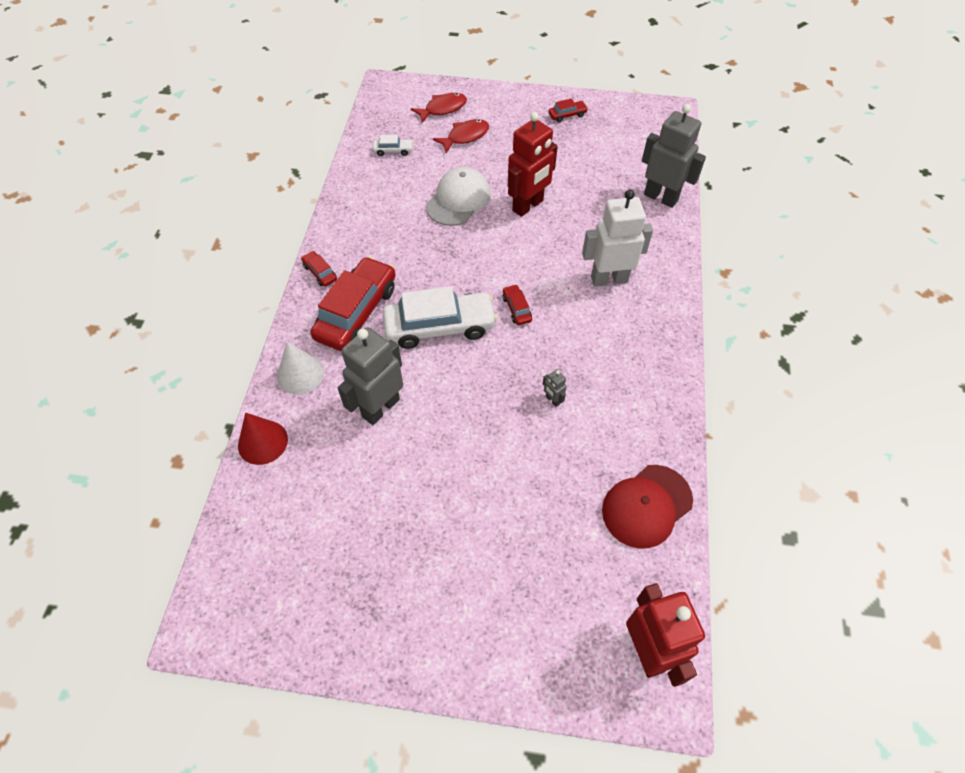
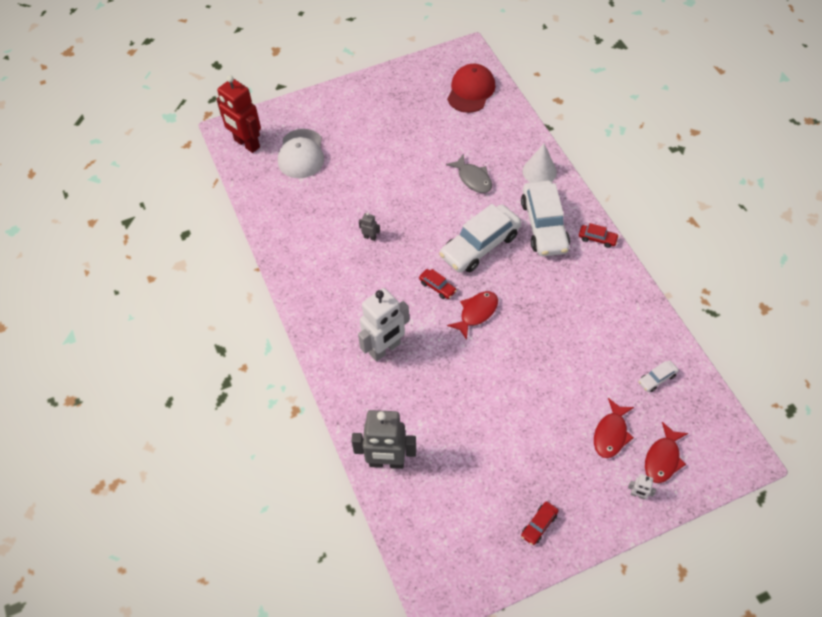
camera: 150 degrees right, 0 degrees up
red cone [238,413,288,465] -> none
red car [310,257,396,351] -> white car [521,181,570,257]
grey robot [338,327,403,425] -> grey fish [446,154,492,193]
white cap [426,167,491,226] -> white cap moved to [278,129,324,178]
red robot [508,112,558,217] -> none
red cap [602,465,693,549] -> red cap moved to [447,64,496,113]
none -> red fish [447,291,498,340]
none -> white robot [628,474,656,500]

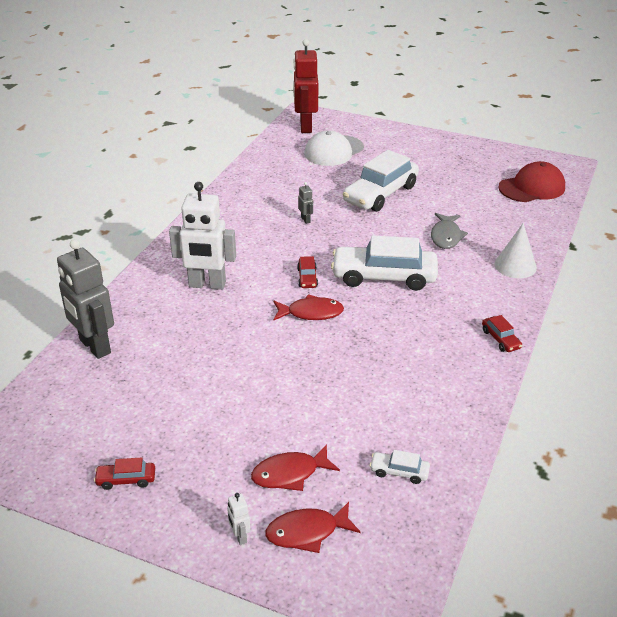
camera: 45 degrees right, 20 degrees down
white car [521,181,570,257] -> white car moved to [343,150,419,212]

